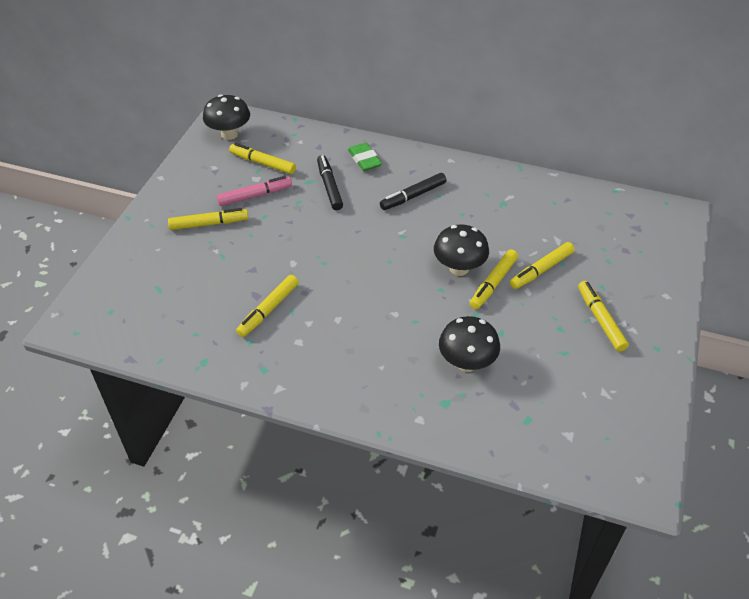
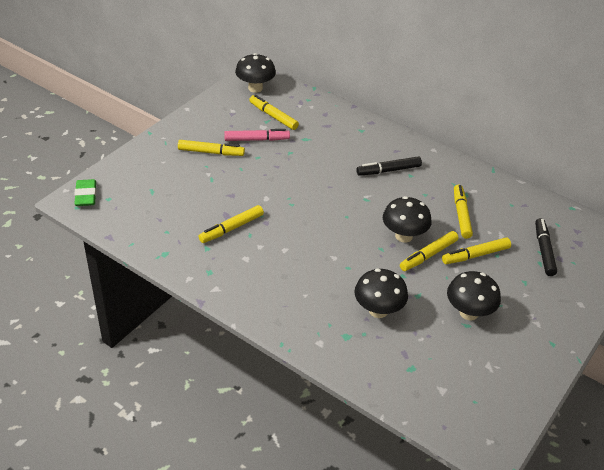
camera: 15 degrees right, 5 degrees down
black marker [317,155,343,210] -> black marker moved to [535,218,557,276]
green eraser [348,142,382,171] -> green eraser moved to [74,179,96,206]
yellow marker [578,281,629,352] -> yellow marker moved to [454,185,473,239]
none -> black mushroom [447,271,501,320]

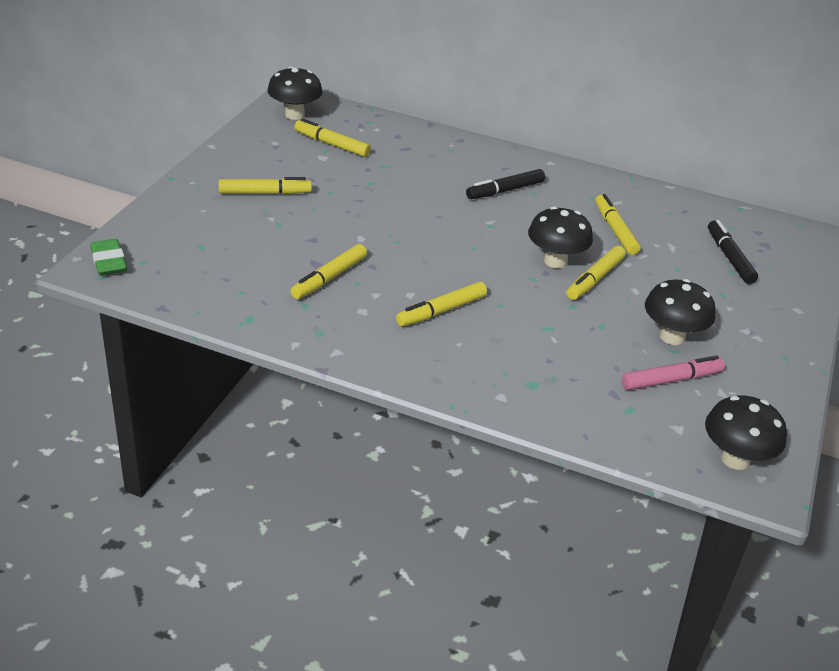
camera: 15 degrees left, 5 degrees down
pink marker [224,129,290,141] -> pink marker moved to [622,355,725,390]
black mushroom [354,269,408,318] -> black mushroom moved to [705,395,787,470]
yellow marker [442,237,511,264] -> yellow marker moved to [396,282,487,326]

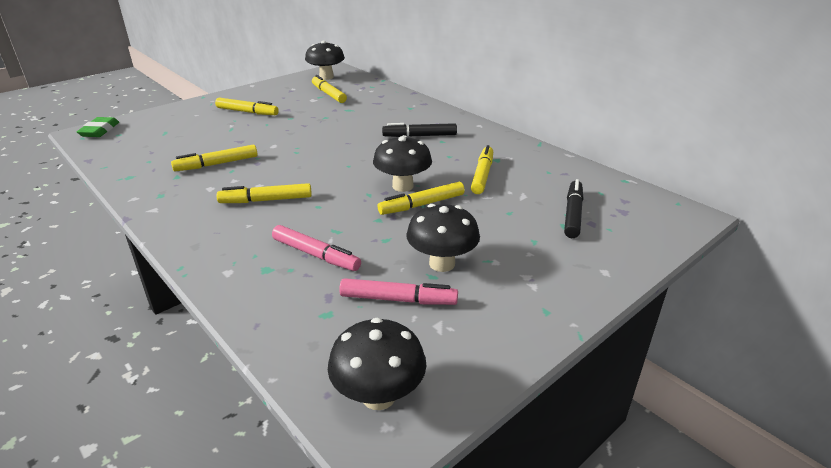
camera: 30 degrees right, 5 degrees down
none -> pink marker [272,225,361,271]

